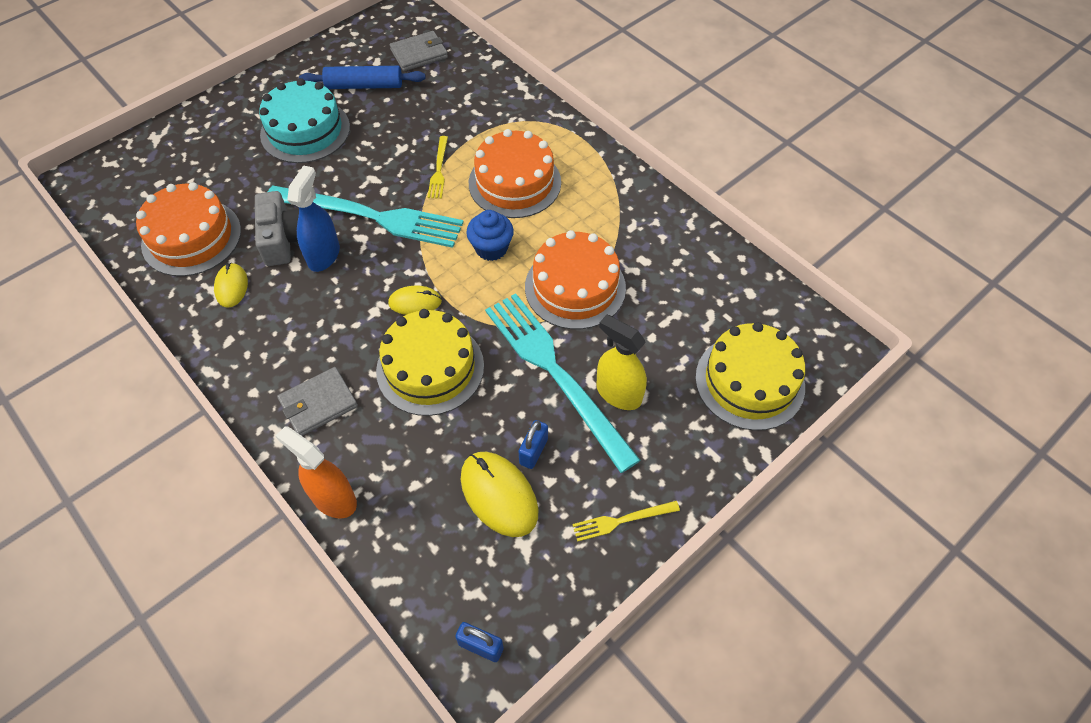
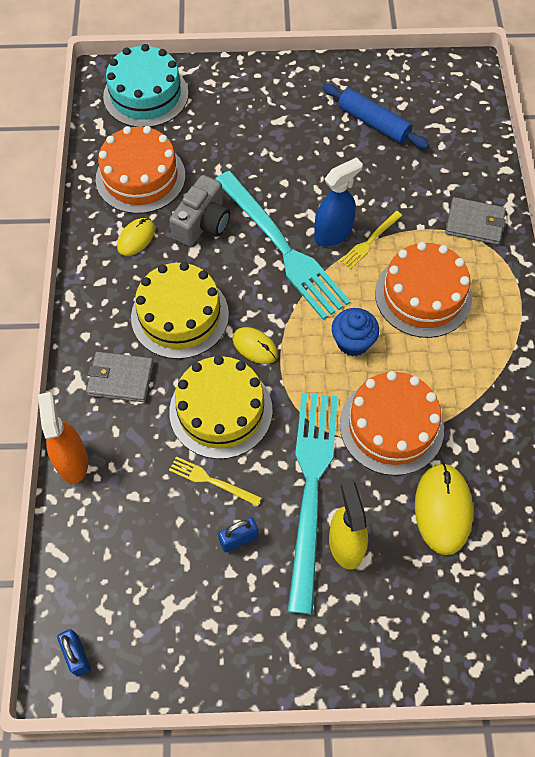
camera: 40 degrees right, 5 degrees up
turquoise cake [259,78,350,163] -> turquoise cake moved to [103,44,188,127]
blue spray bottle [287,165,340,272] -> blue spray bottle moved to [314,157,363,246]
grey wallet [390,31,448,71] -> grey wallet moved to [445,197,506,245]
yellow mouse [461,452,538,537] -> yellow mouse moved to [415,463,473,555]
yellow fork [572,501,680,542] -> yellow fork moved to [169,457,262,506]
yellow cake [695,322,805,431] -> yellow cake moved to [131,262,229,359]

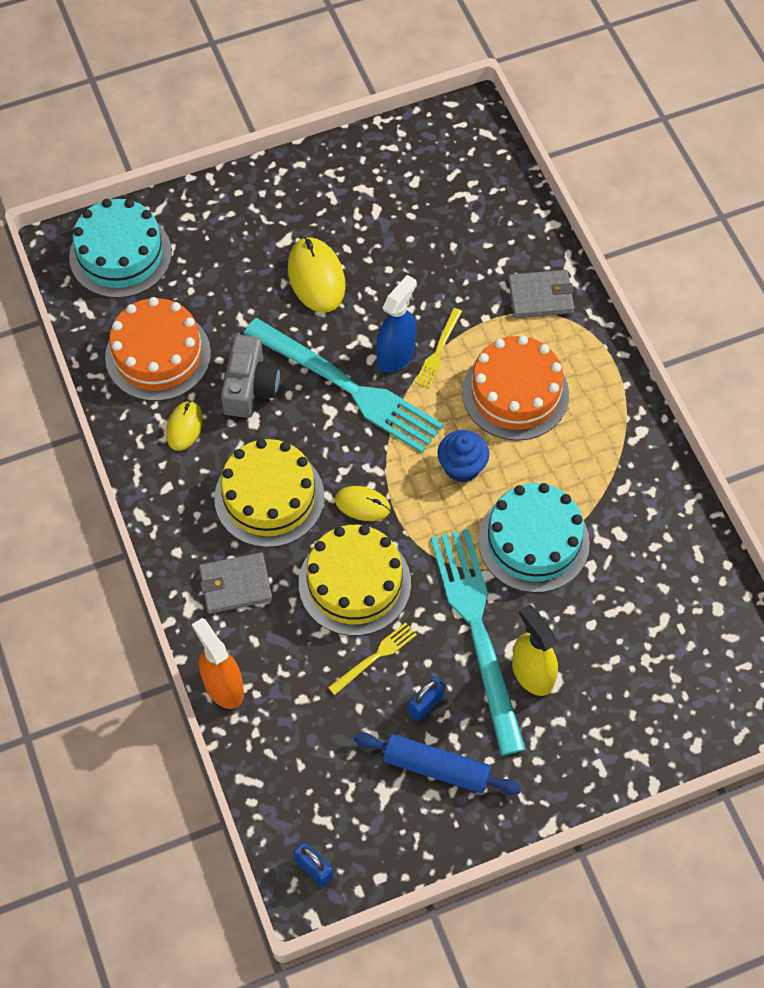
camera: 20 degrees left, 0 degrees up
yellow fork [169,457,262,506] -> yellow fork turned 135 degrees clockwise [328,622,417,695]
blue rolling pin [322,84,429,149] -> blue rolling pin moved to [354,733,522,795]
orange cake [340,371,444,476] -> turquoise cake [478,483,590,593]
yellow mouse [415,463,473,555] -> yellow mouse moved to [288,237,346,313]

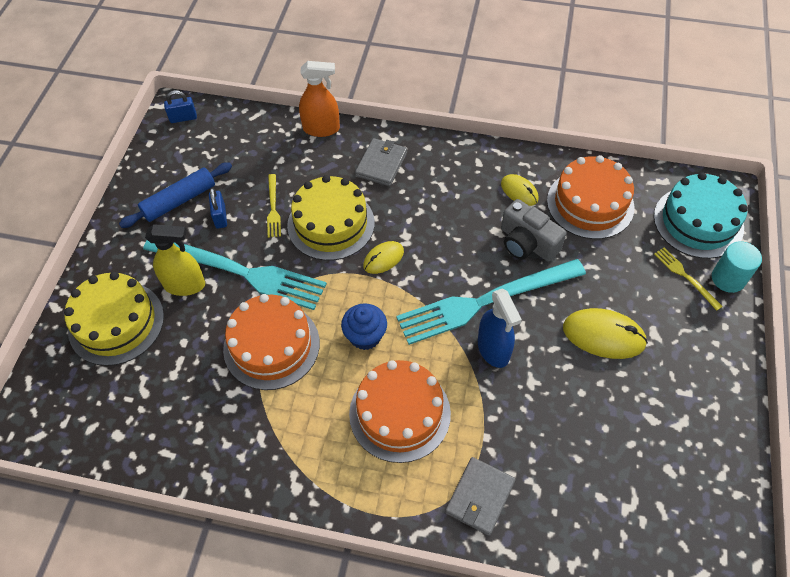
camera: 125 degrees right, 5 degrees down
yellow cake [214,439,324,547] -> yellow cake moved to [64,272,164,366]
yellow fork [415,308,462,389] -> yellow fork moved to [654,247,723,311]
turquoise cake [478,483,590,593] -> orange cake [223,294,320,390]
none -> turquoise cylinder [712,241,762,293]

